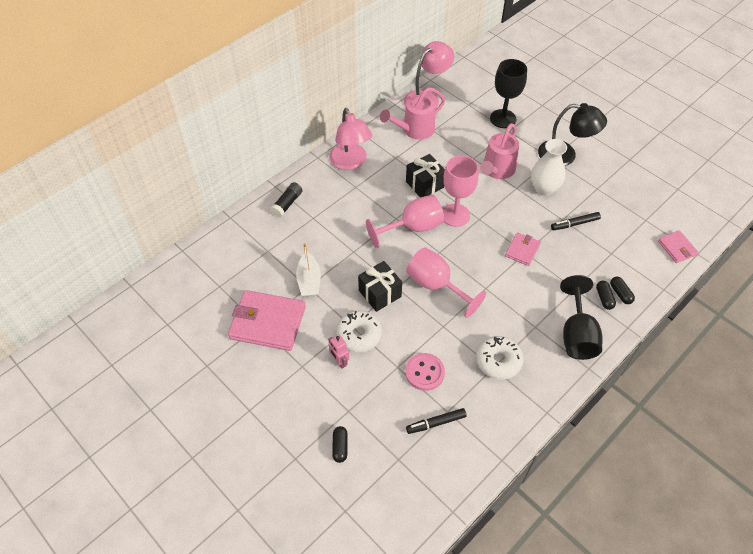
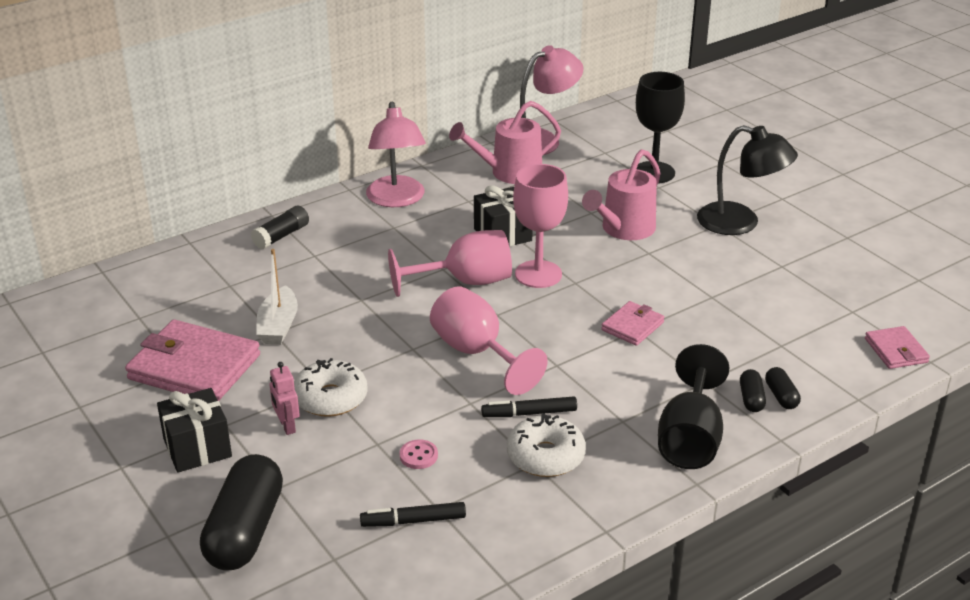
camera: 10 degrees right, 20 degrees down
black capsule [332,426,348,463] -> black capsule [200,454,283,570], size x2.26
black gift [358,261,402,312] -> black gift moved to [157,388,232,473]
pink button [405,353,445,391] -> pink button [400,440,438,469], size x0.58
white vase [531,139,567,196] -> none
black marker [551,212,601,230] -> black marker moved to [481,396,577,417]

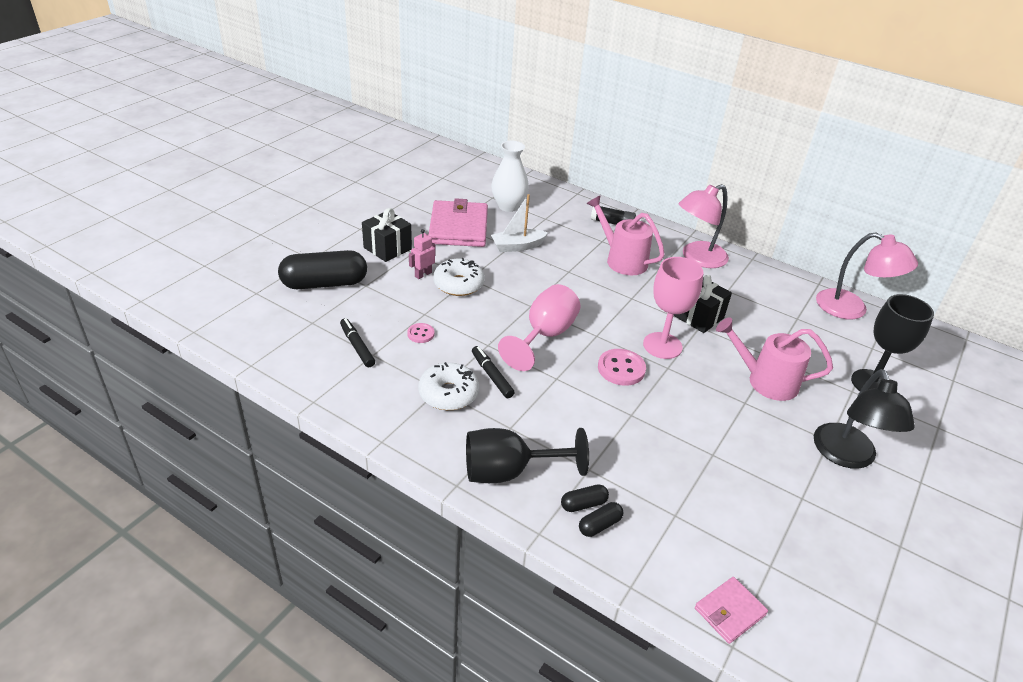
camera: 65 degrees right, 5 degrees up
pink goblet [388,230,512,297] -> none
pink watering can [449,101,561,184] -> pink watering can moved to [587,196,665,275]
pink wallet [601,301,665,346] -> none
none -> white vase [491,141,529,212]
none -> pink button [598,349,646,386]

